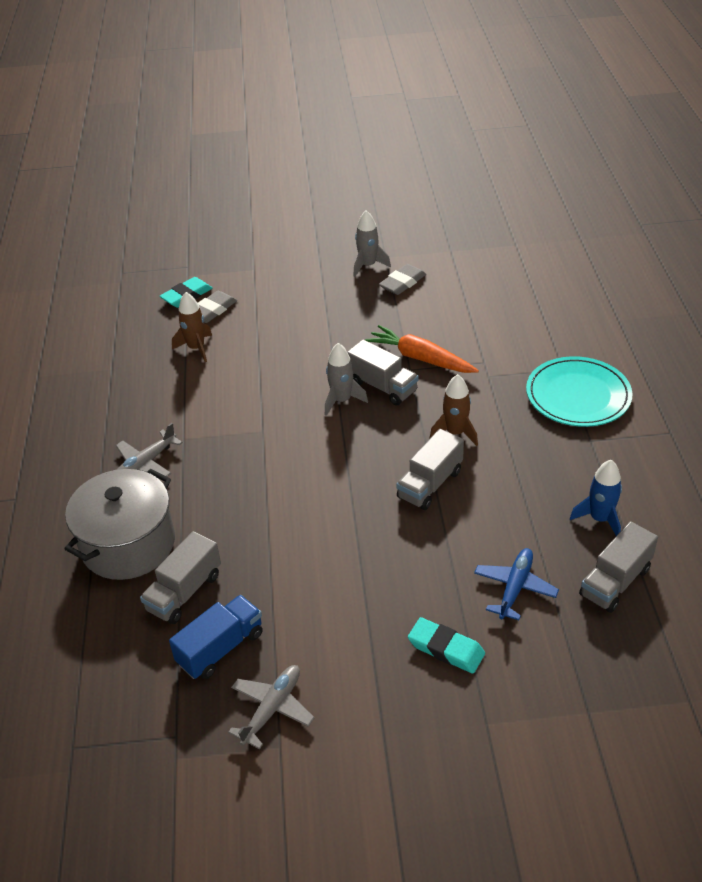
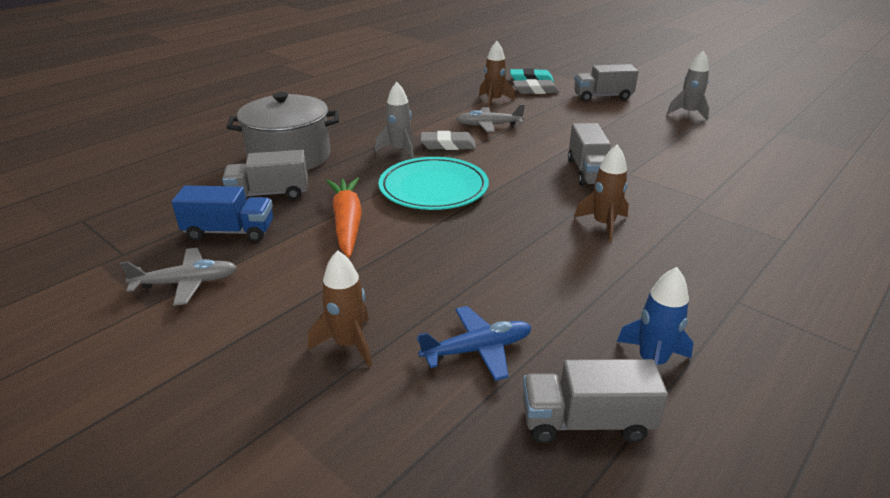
camera: 45 degrees right, 10 degrees down
grey plane [116,423,183,477] -> grey plane moved to [456,104,525,132]
grey rocket [325,343,368,416] -> grey rocket moved to [375,82,414,159]
orange carrot [365,325,479,373] -> orange carrot moved to [326,177,362,258]
grey eraser [379,264,426,295] -> grey eraser moved to [420,131,476,150]
grey truck [396,429,464,510] -> grey truck moved to [574,64,639,102]
turquoise eraser [408,617,485,674] -> brown rocket [308,250,372,367]
turquoise plate [526,356,633,427] -> turquoise plate moved to [378,157,489,210]

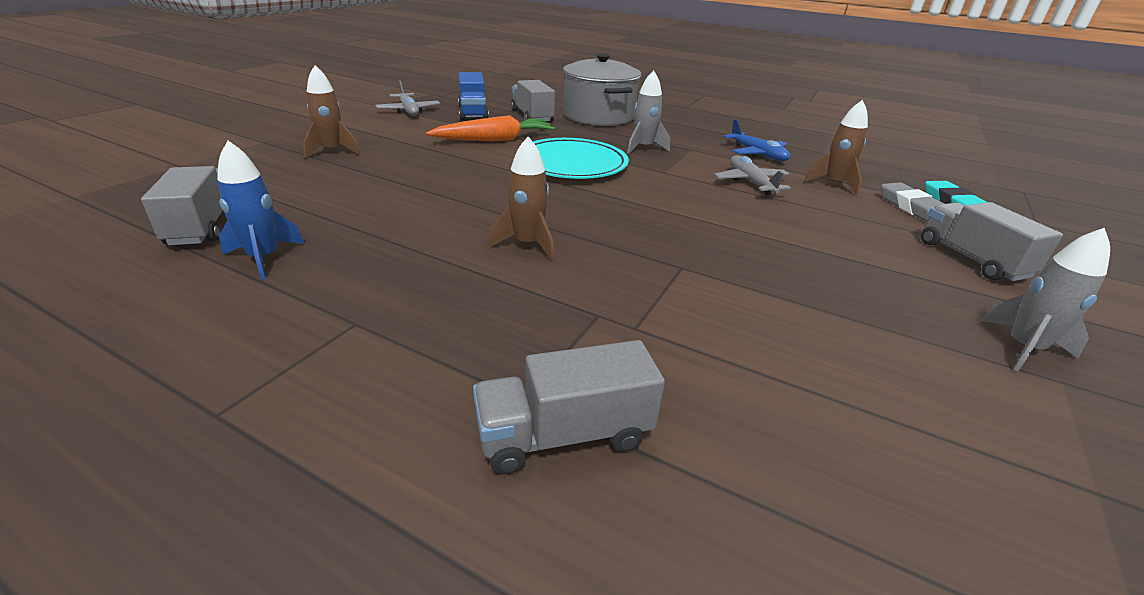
camera: 75 degrees right, 0 degrees up
blue plane [417,306,532,381] -> blue plane moved to [723,119,790,161]
grey eraser [420,131,476,150] -> none
grey truck [568,123,611,186] -> grey truck moved to [473,340,665,474]

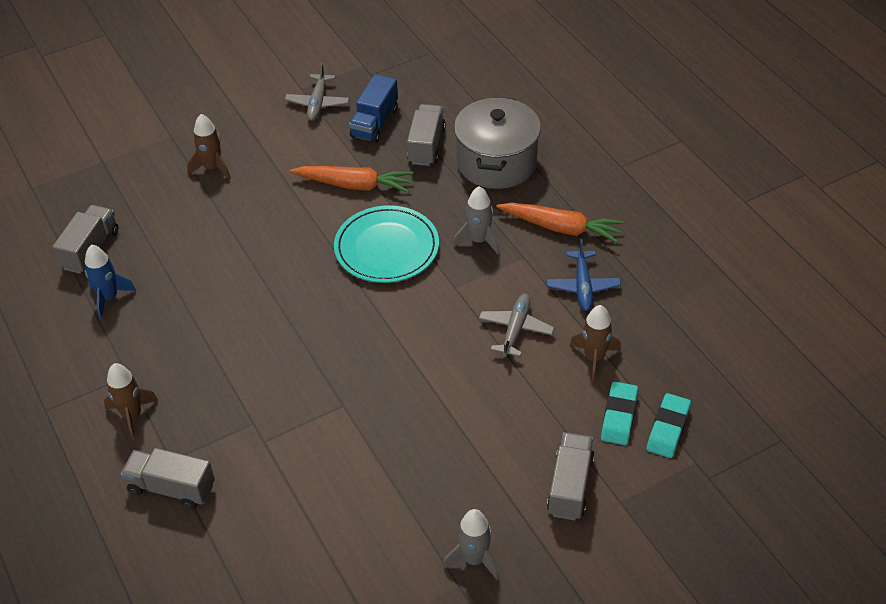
camera: 35 degrees right, 15 degrees up
brown rocket [489,136,554,260] -> brown rocket moved to [104,363,158,440]
grey eraser [881,182,944,222] -> turquoise eraser [601,381,638,445]
none -> orange carrot [496,203,624,243]

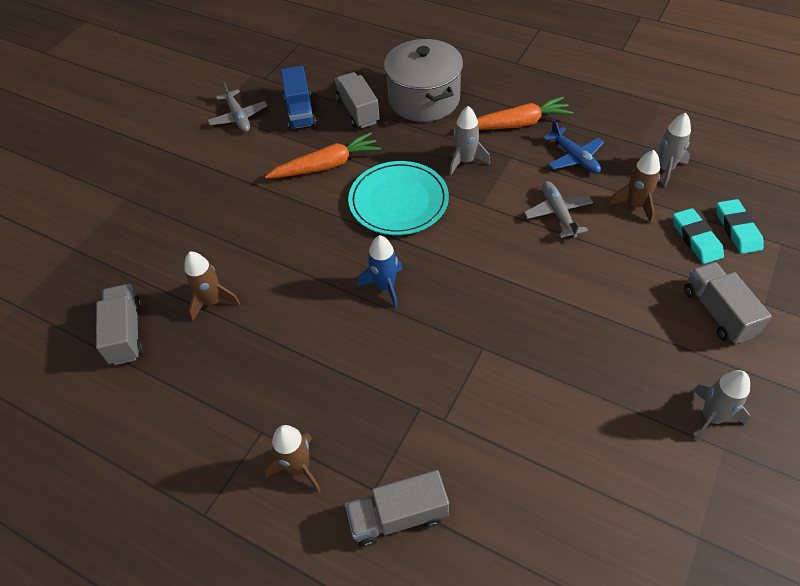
camera: 30 degrees left, 5 degrees up
blue rocket [85,244,136,319] -> blue rocket moved to [357,235,402,308]
brown rocket [187,114,231,180] -> brown rocket moved to [184,252,240,321]
none -> grey rocket [644,113,691,187]

